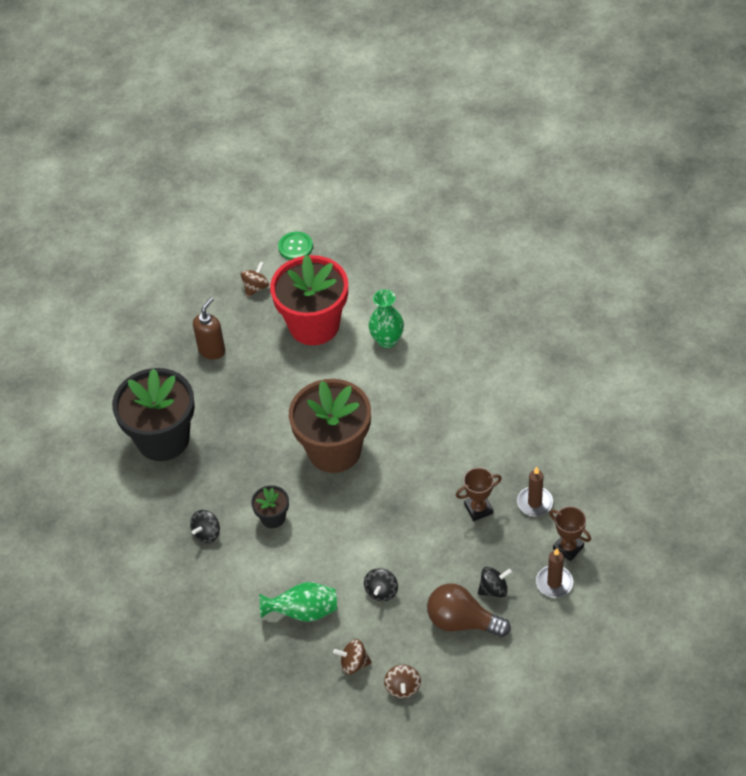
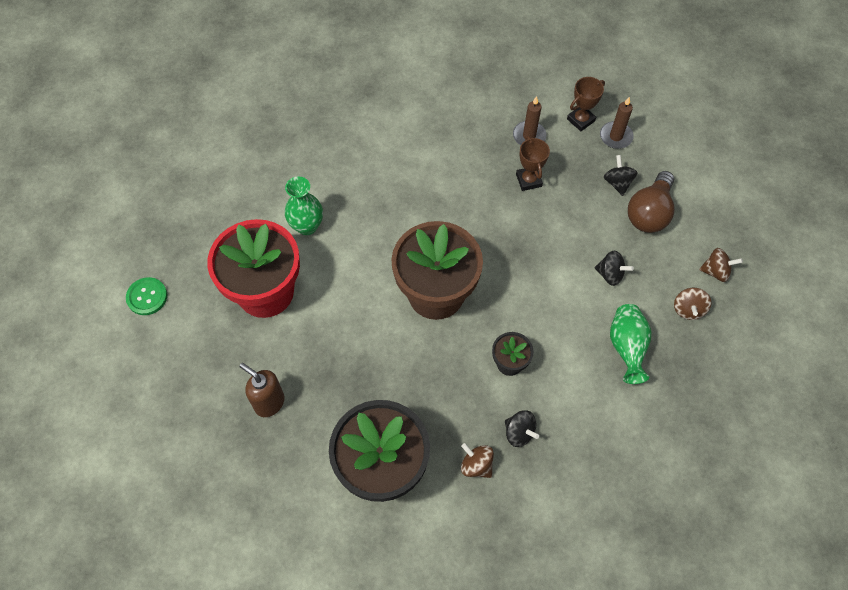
camera: 85 degrees left, 10 degrees up
brown spinning top [241,261,269,297] -> brown spinning top moved to [461,443,494,478]

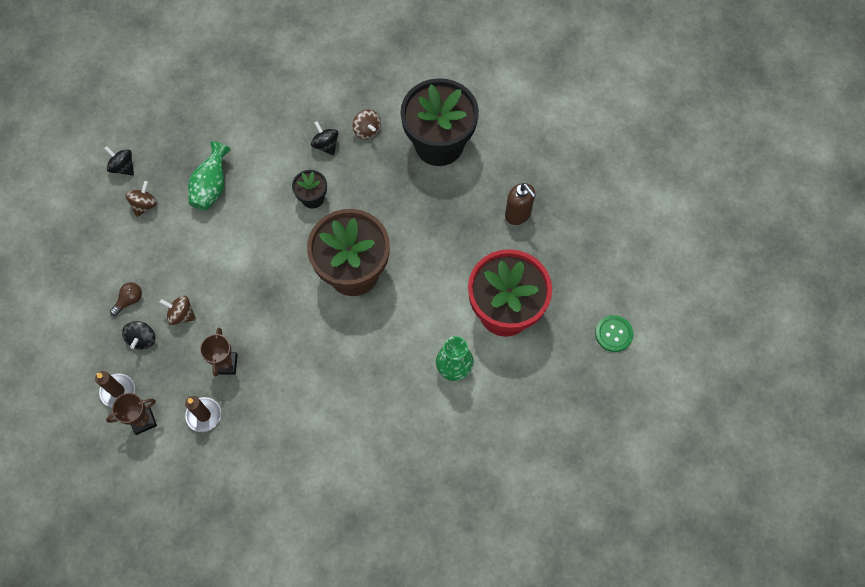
camera: 165 degrees left, 5 degrees up
black spinning top [595,251,634,286] -> black spinning top moved to [104,146,134,176]
brown light bulb [628,171,675,233] -> brown light bulb [110,283,142,316], size x0.50
brown spinning top [699,248,743,282] -> brown spinning top moved to [159,295,196,325]

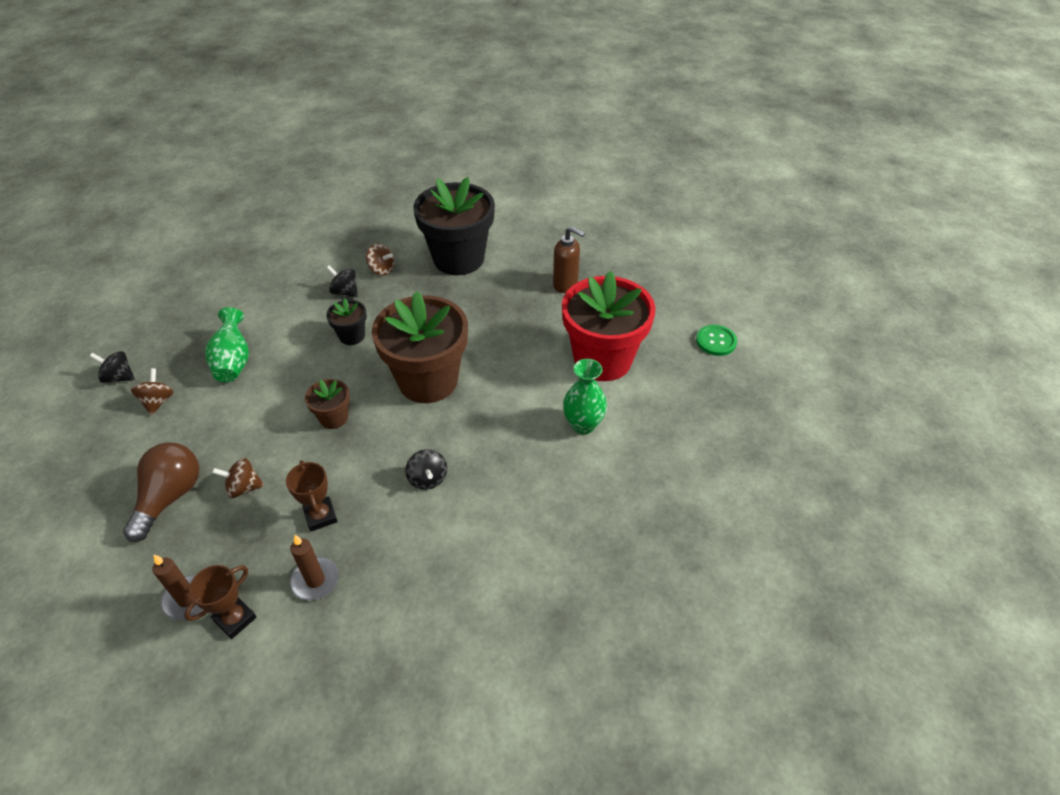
camera: 25 degrees left, 20 degrees down
brown light bulb [110,283,142,316] -> brown light bulb [123,442,199,542], size x2.01
black spinning top [122,321,155,350] -> black spinning top moved to [406,449,447,490]
none -> brown flower pot [305,379,350,429]

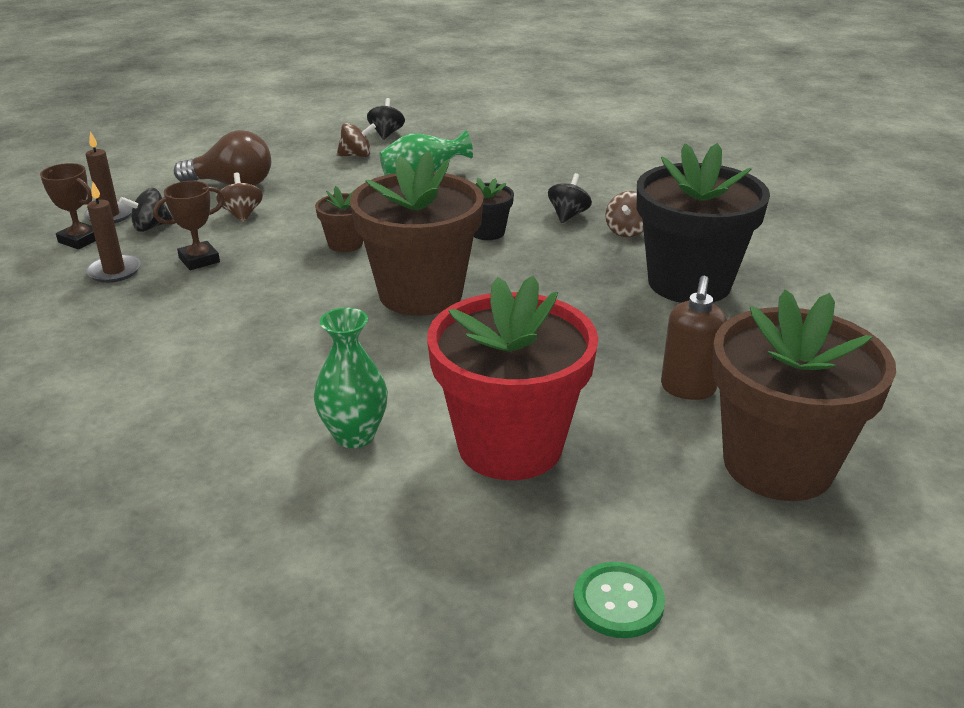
camera: 80 degrees right, 15 degrees down
black spinning top [406,449,447,490] -> black spinning top moved to [119,188,173,232]
none -> brown flower pot [712,289,896,501]

